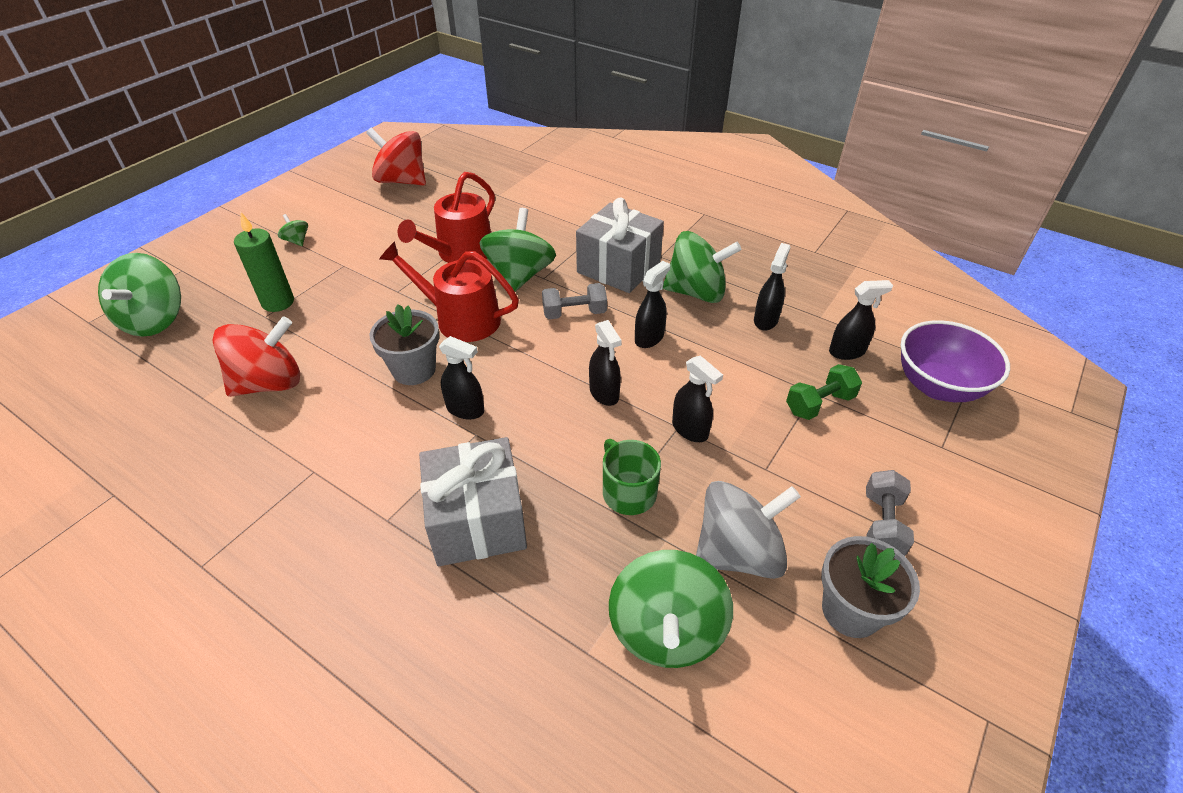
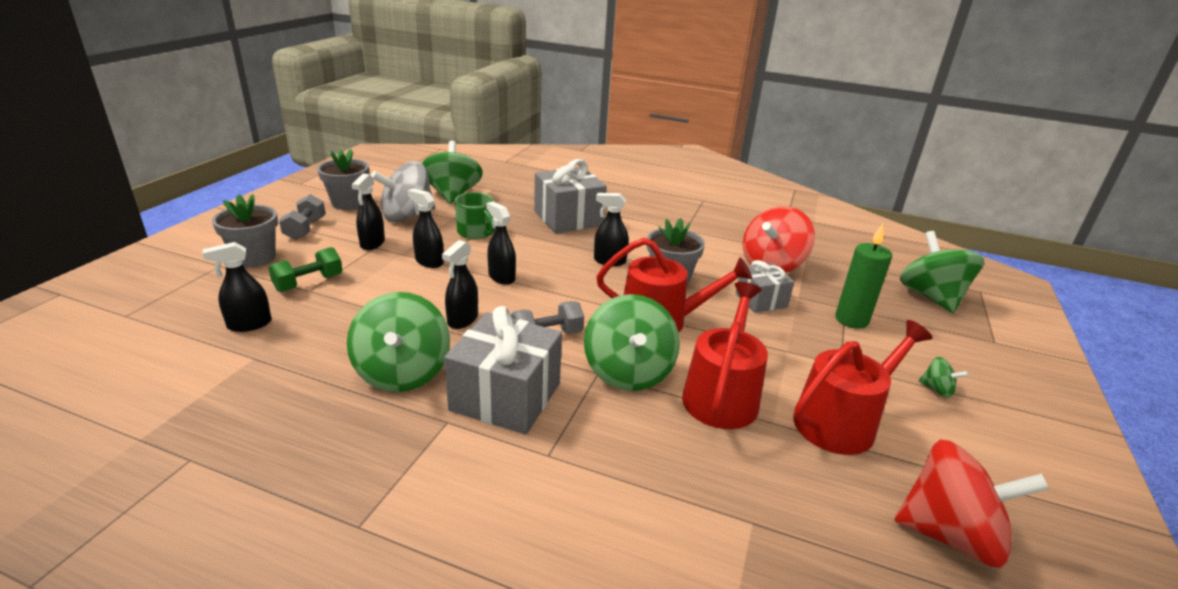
camera: 165 degrees right, 15 degrees down
green spinning top [663,231,741,303] -> green spinning top turned 90 degrees counterclockwise [347,292,450,392]
black spray bottle [754,243,790,331] -> black spray bottle moved to [352,174,385,250]
purple bowl [901,320,1010,402] -> none
none -> grey flower pot [212,194,278,267]
none -> grey gift [735,260,794,313]
none -> red watering can [793,320,933,455]

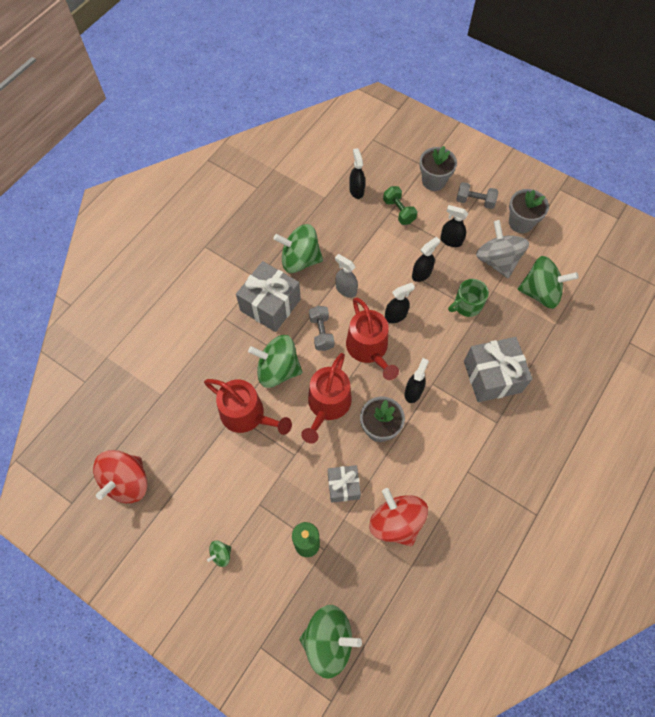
camera: 105 degrees right, 35 degrees up
black spray bottle [442,240,478,329] -> grey spray bottle [335,254,358,298]
red watering can [793,320,933,455] -> red watering can moved to [346,298,399,380]

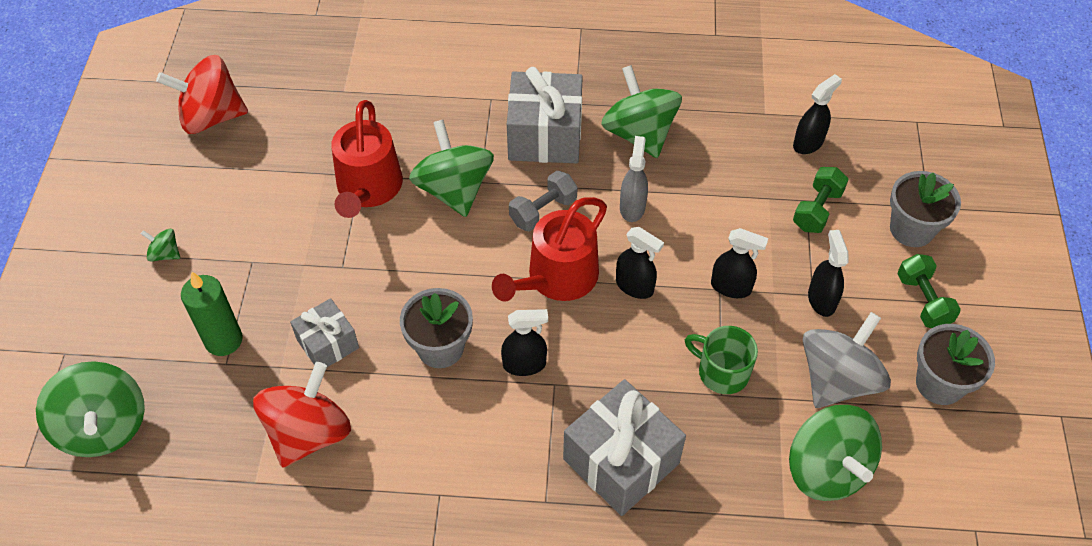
camera: 60 degrees right, 10 degrees down
red watering can [301,353,352,444] -> none
grey dumbbell [457,182,498,209] -> green dumbbell [898,254,961,328]

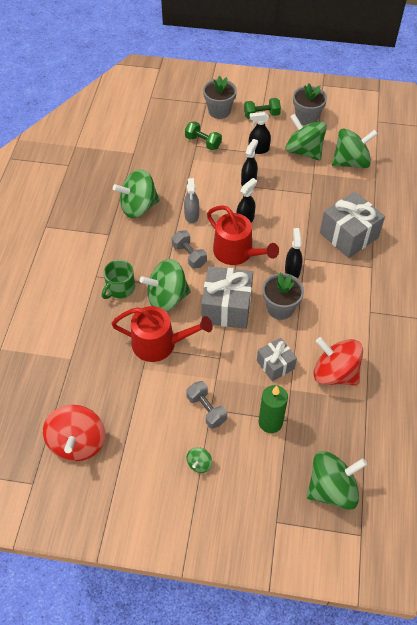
camera: 85 degrees left, 0 degrees up
grey gift [507,67,583,163] -> grey gift moved to [201,266,253,329]
grey spray bottle [620,136,648,222] -> grey spray bottle turned 105 degrees counterclockwise [184,178,199,223]
green mug [685,326,758,394] -> green mug moved to [102,260,135,299]
black spray bottle [793,74,842,154] -> none
grey spinning top [803,312,891,408] -> green spinning top [286,114,327,161]
none -> grey dumbbell [186,381,227,429]

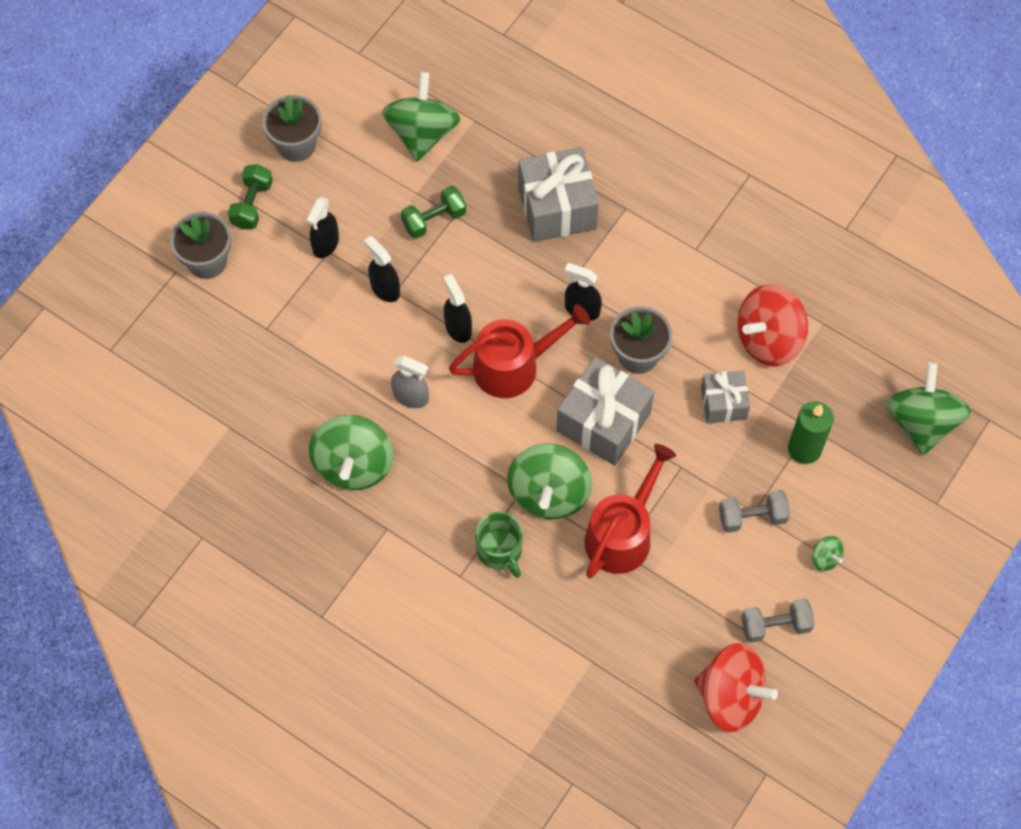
camera: 65 degrees left, 10 degrees up
grey dumbbell [172,231,207,269] -> grey dumbbell moved to [741,598,815,643]
green dumbbell [185,121,222,150] -> green dumbbell moved to [401,186,466,239]
green spinning top [286,114,327,161] -> none

